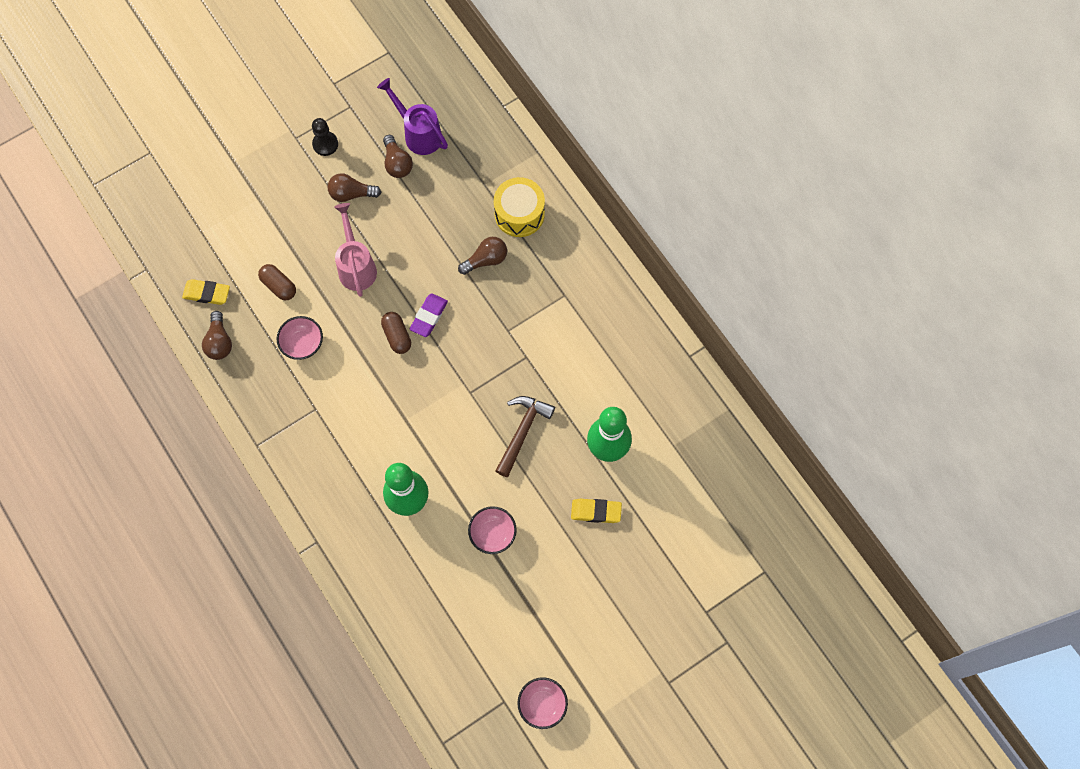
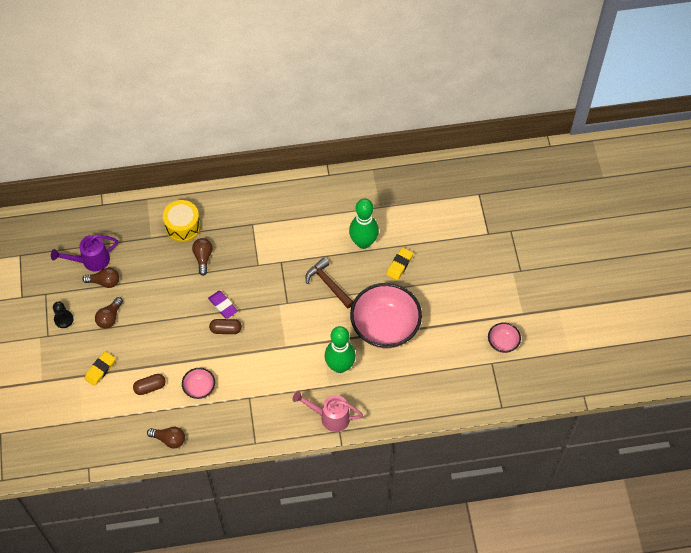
camera: 65 degrees left, 10 degrees down
yellow eraser [182,279,230,305] -> yellow eraser moved to [84,351,115,386]
pink watering can [334,203,377,297] -> pink watering can moved to [293,391,363,432]
pink bowl [468,506,517,554] -> pink bowl [350,283,422,349], size x2.17

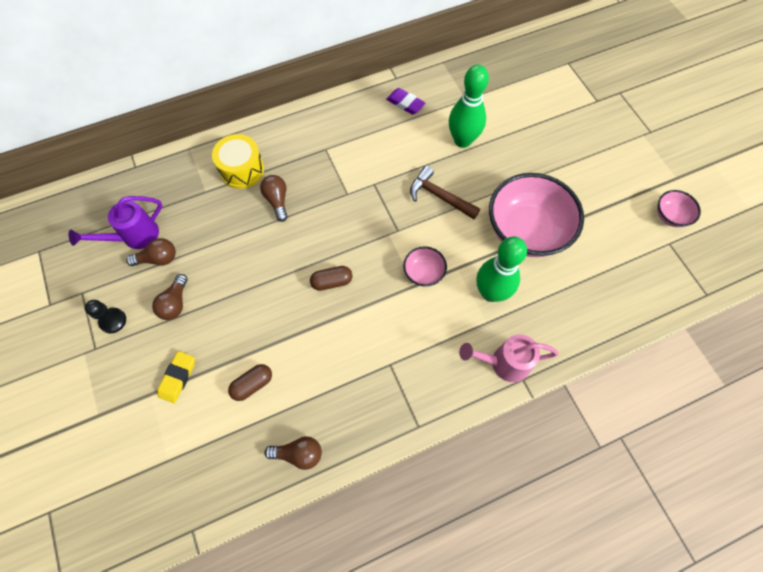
camera: 15 degrees left, 5 degrees up
pink bowl [182,368,215,399] -> pink bowl moved to [403,246,447,287]
purple eraser [208,291,238,319] -> purple eraser moved to [386,88,425,115]
yellow eraser [386,247,413,280] -> none

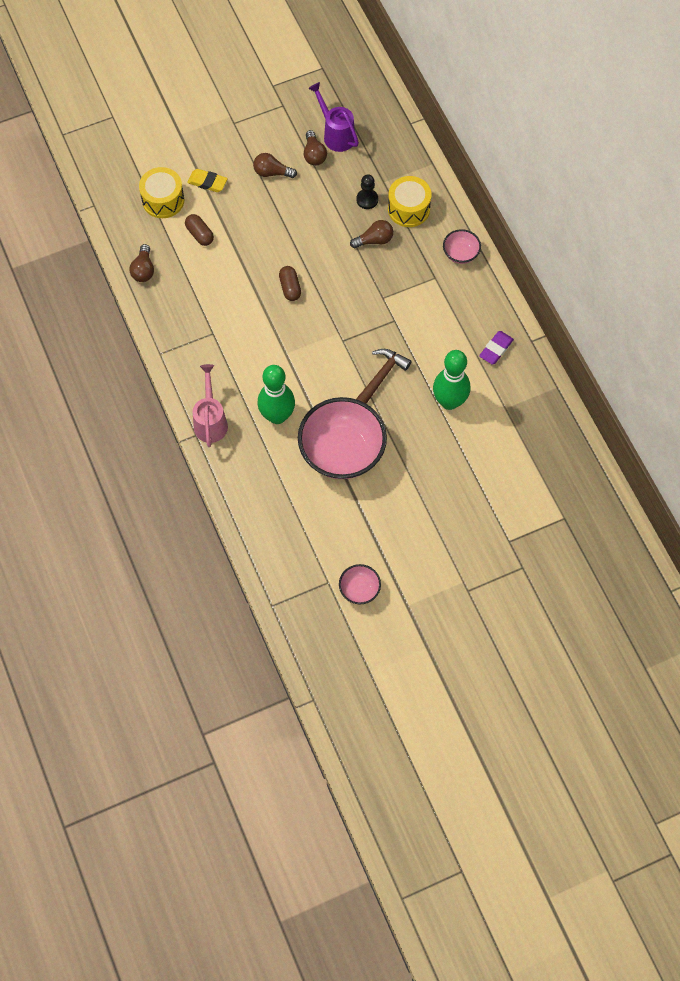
camera: 90 degrees right, 0 degrees up
black pawn [85,300,126,333] -> black pawn moved to [356,175,378,209]
pink bowl [403,246,447,287] -> pink bowl moved to [443,229,481,264]
none -> yellow drum [139,167,184,218]

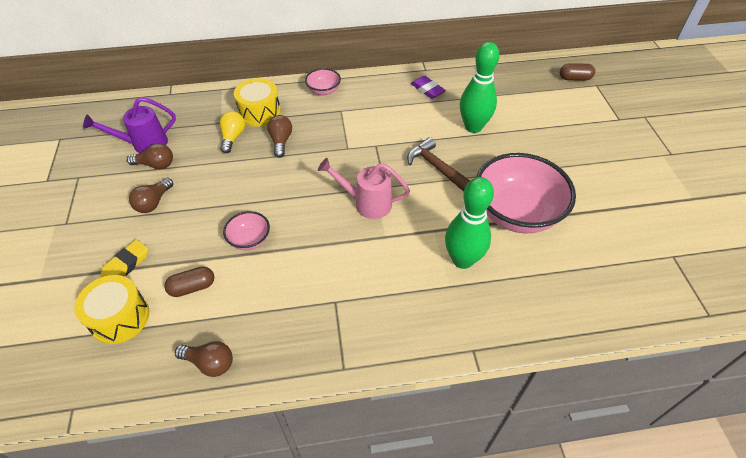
camera: 75 degrees left, 15 degrees down
pink watering can [193,364,228,447] -> pink watering can moved to [318,158,410,219]
brown capsule [279,266,301,301] -> brown capsule moved to [560,63,595,81]
pink bowl [339,564,381,604] -> pink bowl moved to [223,211,270,250]
black pawn [356,175,378,209] -> yellow light bulb [220,111,245,153]

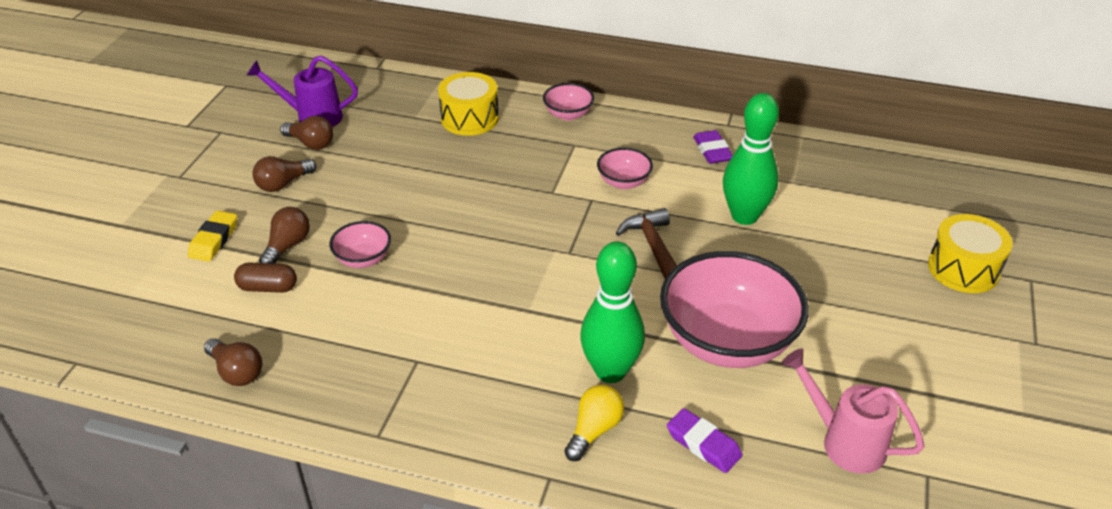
camera: 25 degrees right, 10 degrees down
yellow drum [74,275,149,344] -> yellow drum moved to [928,214,1013,293]
yellow eraser [101,240,148,277] -> yellow eraser turned 45 degrees counterclockwise [188,211,237,261]
yellow light bulb [220,111,245,153] -> yellow light bulb moved to [564,385,624,461]
brown light bulb [267,115,292,158] -> brown light bulb moved to [259,207,310,264]
pink watering can [318,158,410,219] -> pink watering can moved to [781,349,925,474]
brown capsule [560,63,595,81] -> none
none -> pink bowl [597,148,653,189]
none -> purple eraser [667,408,742,473]

